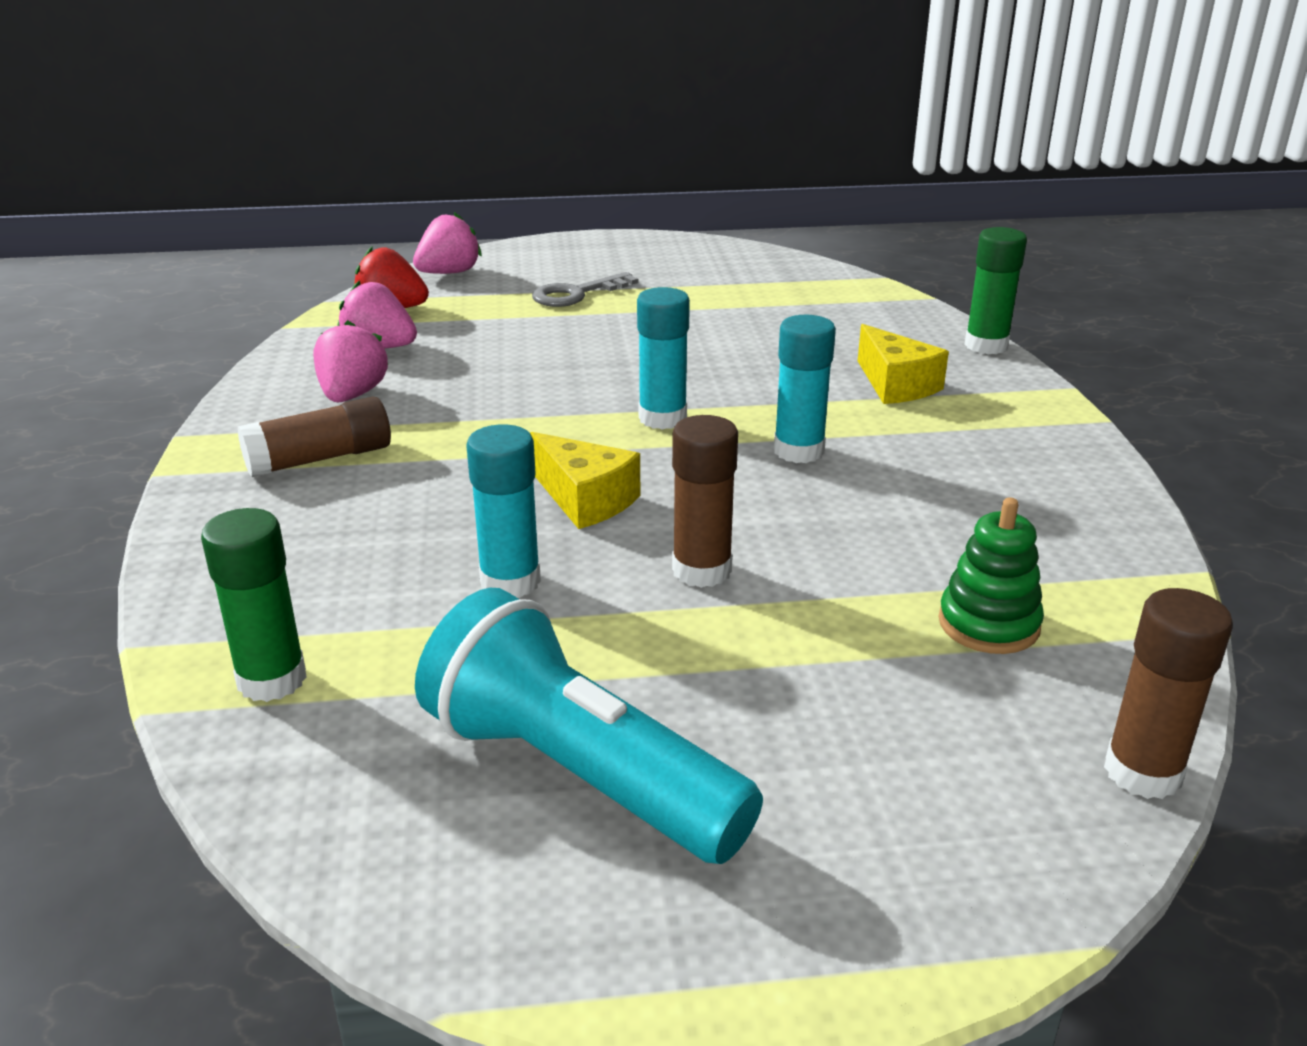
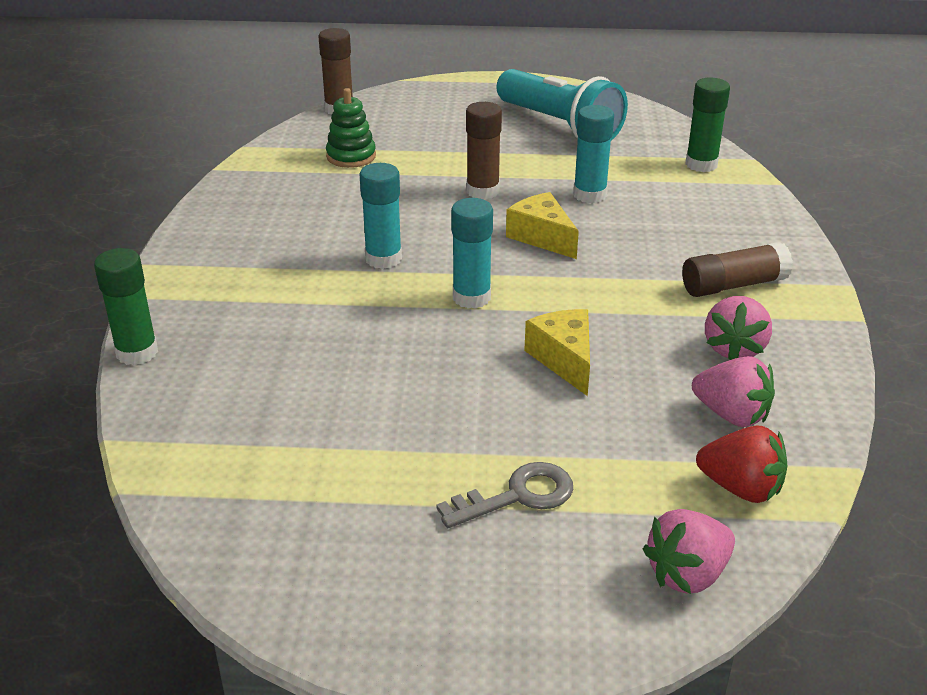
camera: 170 degrees left, 5 degrees up
yellow cheese [858,324,949,404] -> yellow cheese moved to [524,309,590,396]

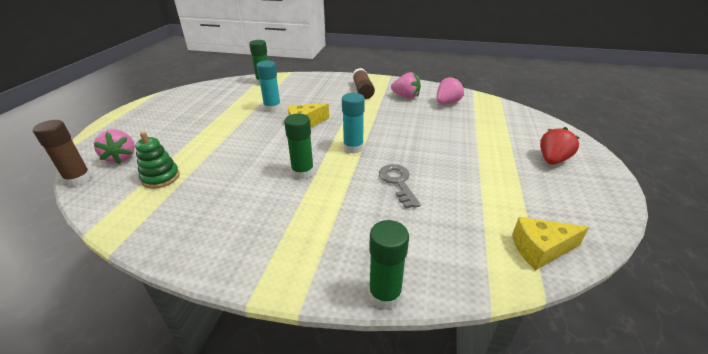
camera: 80 degrees left, 0 degrees up
turquoise glue stick [359,163,402,269] -> green glue stick [284,114,314,179]
grey key [436,462,573,528] -> grey key moved to [379,164,421,208]
brown glue stick [466,102,502,200] -> none
turquoise flashlight [496,69,628,141] -> none
yellow cheese [524,309,590,396] -> yellow cheese moved to [512,217,589,270]
pink strawberry [643,509,735,594] -> pink strawberry moved to [93,129,135,164]
red strawberry [696,425,787,503] -> red strawberry moved to [540,127,580,165]

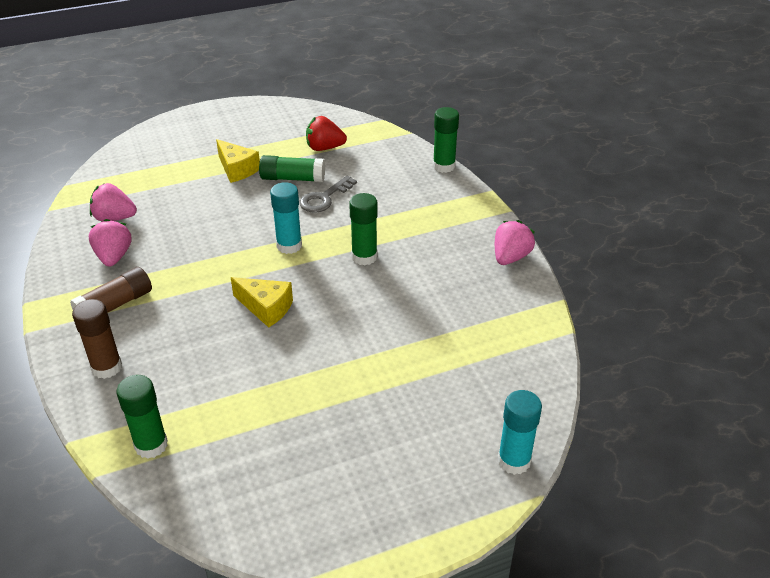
camera: 125 degrees left, 5 degrees up
brown glue stick [33,120,92,187] -> brown glue stick moved to [72,299,122,379]
pink strawberry [93,129,135,164] -> pink strawberry moved to [495,220,535,265]
green stacking toy [135,132,180,189] -> none
turquoise glue stick [256,60,281,112] -> turquoise glue stick moved to [498,390,542,475]
yellow cheese [512,217,589,270] -> yellow cheese moved to [216,139,260,183]
red strawberry [540,127,580,165] -> red strawberry moved to [306,116,347,151]
none -> green glue stick [259,155,325,182]

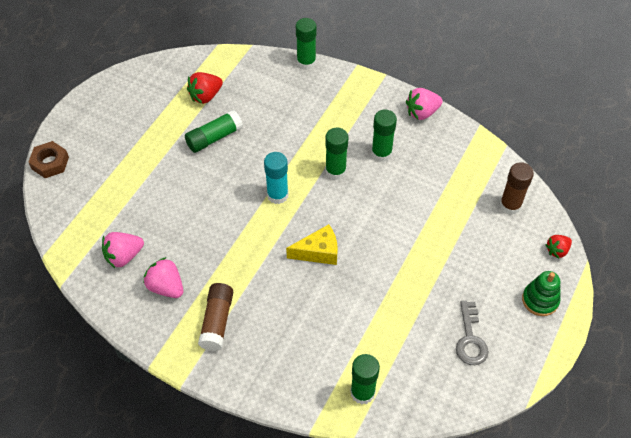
camera: 40 degrees left, 15 degrees up
brown glue stick [72,299,122,379] -> brown glue stick moved to [499,162,534,215]
yellow cheese [216,139,260,183] -> none
grey key [299,175,357,213] -> grey key moved to [456,301,489,365]
pink strawberry [495,220,535,265] -> pink strawberry turned 105 degrees counterclockwise [406,88,443,120]
turquoise glue stick [498,390,542,475] -> red strawberry [545,235,572,258]
none -> brown nut [28,141,69,178]
none -> green glue stick [371,110,397,162]
none -> green stacking toy [522,271,561,316]

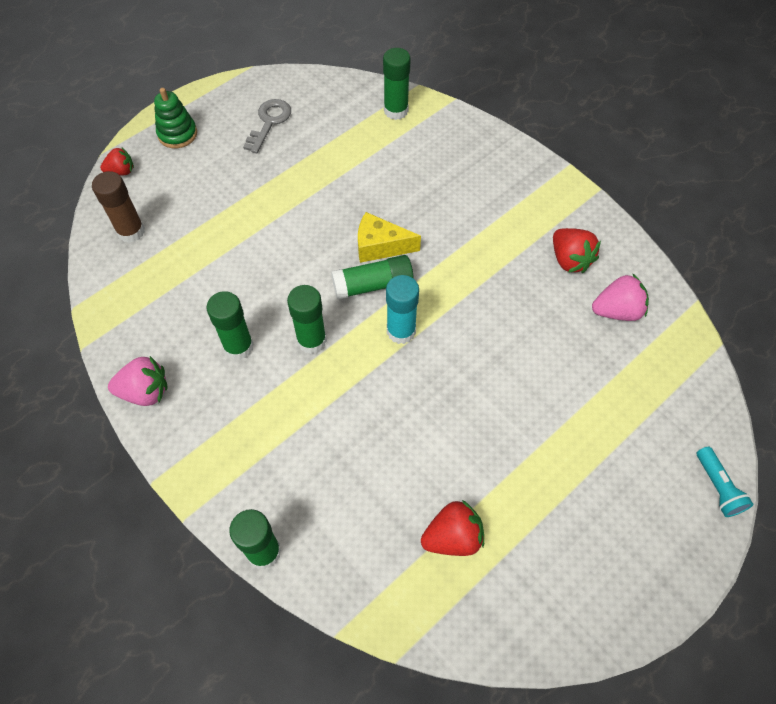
camera: 160 degrees left, 5 degrees up
brown nut [28,141,69,178] -> turquoise flashlight [697,447,753,517]
pink strawberry [143,257,183,298] -> red strawberry [553,228,601,273]
green glue stick [185,110,243,153] -> green glue stick moved to [331,255,414,300]
brown glue stick [198,283,233,351] -> none

